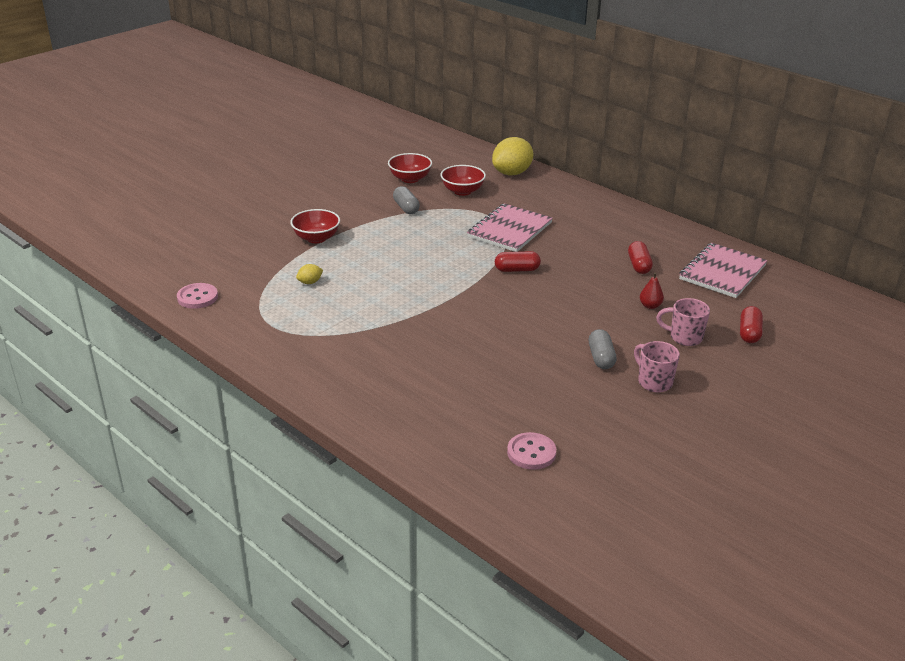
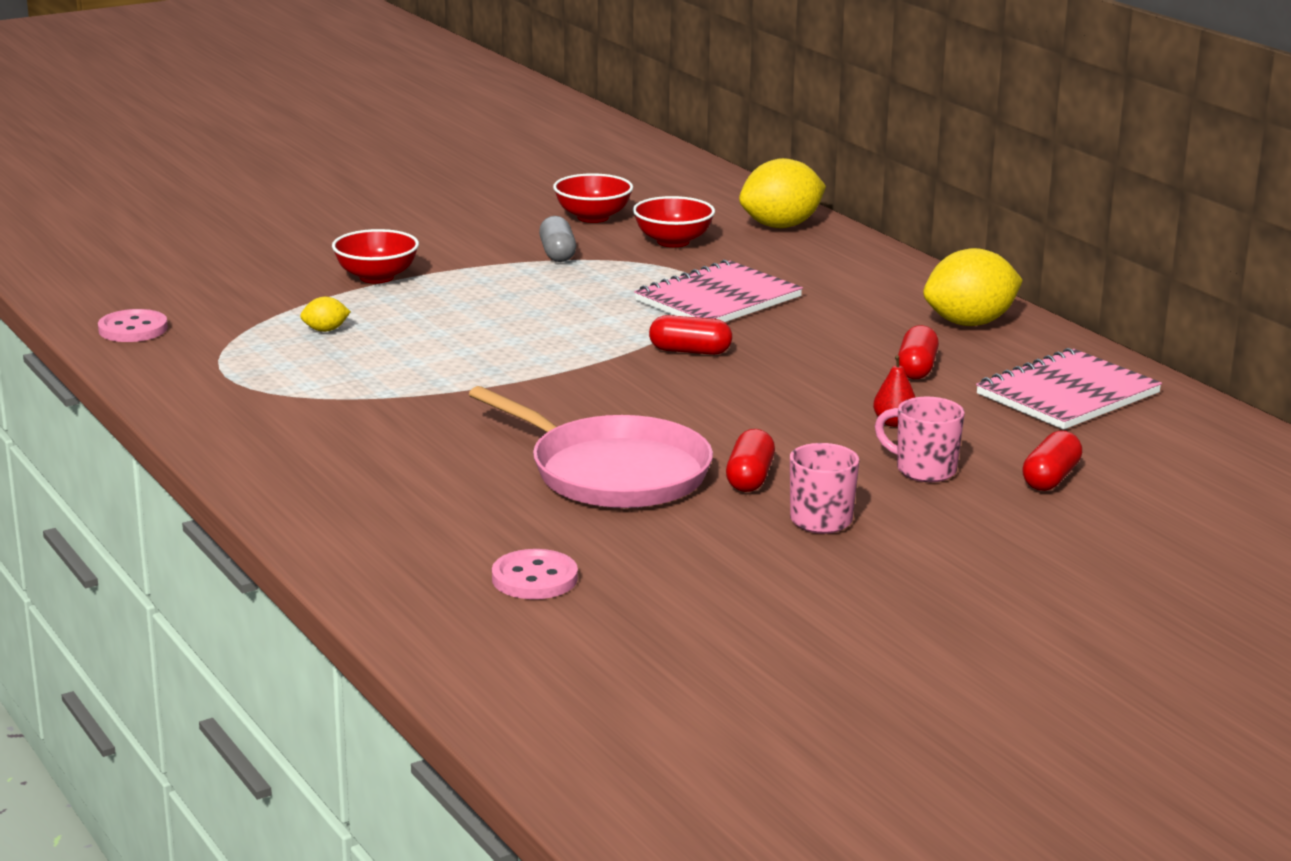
camera: 15 degrees right, 10 degrees down
grey capsule [589,329,617,369] -> red capsule [726,429,775,492]
none -> pink pan [469,386,713,508]
none -> yellow lemon [923,248,1023,326]

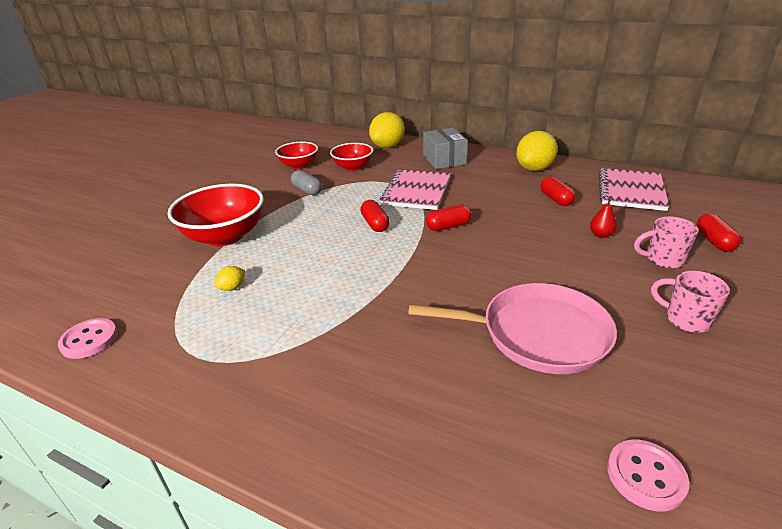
camera: 30 degrees left, 10 degrees up
red bowl [332,229,419,284] -> red bowl [167,184,264,246], size x1.67
red capsule [726,429,775,492] -> red capsule moved to [360,200,390,232]
none -> grey box [423,128,468,169]

